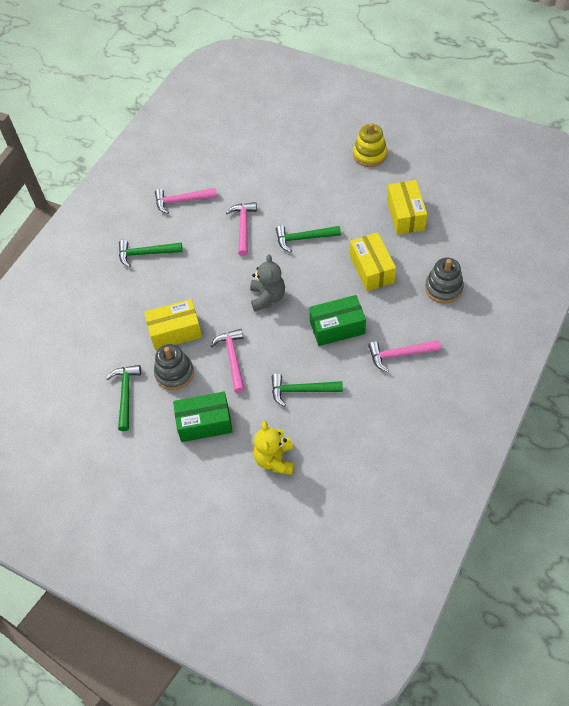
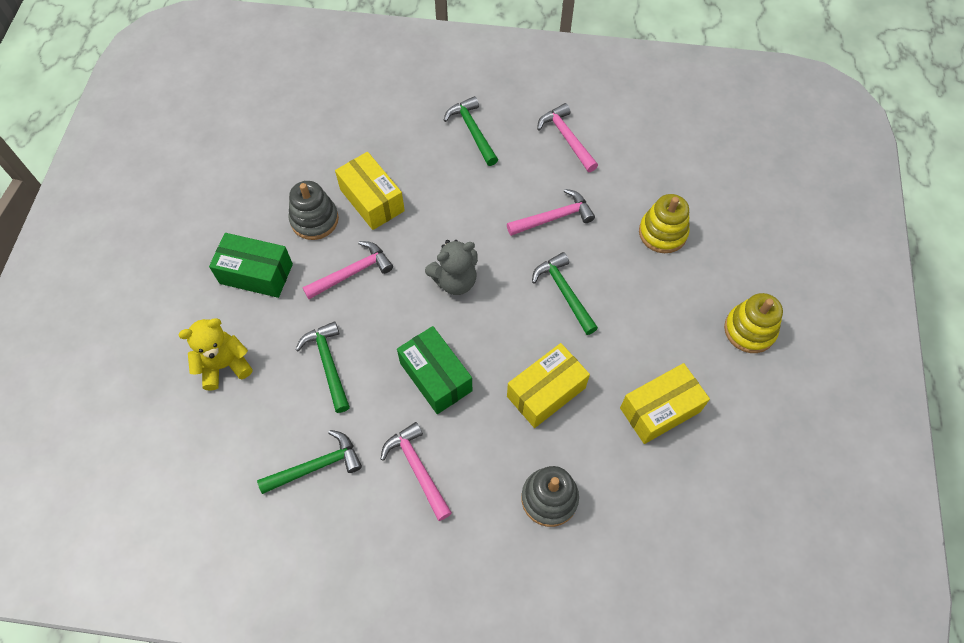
camera: 65 degrees right, 5 degrees up
green hammer [106,365,141,431] -> green hammer moved to [257,430,362,494]
green box [173,391,232,442] -> green box turned 45 degrees counterclockwise [209,233,293,298]
none -> yellow stacking toy [639,194,690,253]

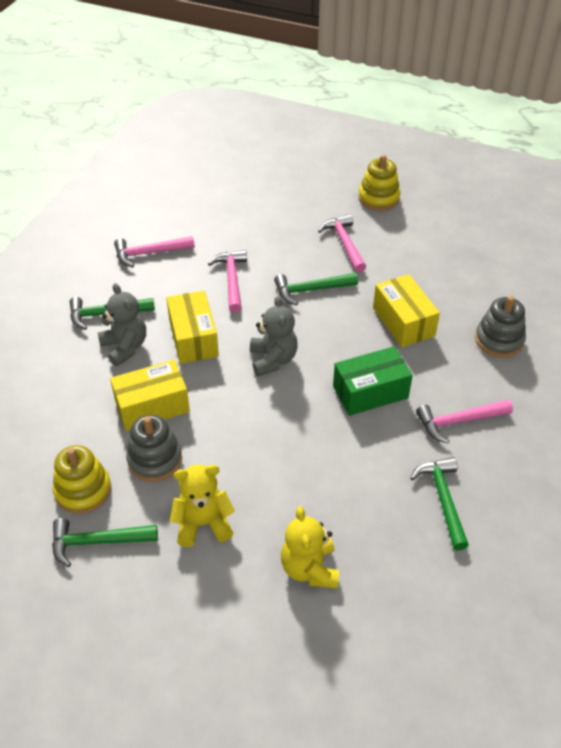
camera: 75 degrees left, 15 degrees down
green box [209,233,293,298] -> yellow teddy bear [170,465,235,547]
green hammer [295,321,350,413] -> green hammer moved to [52,518,158,567]
pink hammer [302,241,393,299] -> pink hammer moved to [318,214,366,273]
yellow box [620,363,710,444] -> yellow box moved to [166,291,219,364]
yellow stacking toy [639,194,690,253] -> yellow stacking toy moved to [53,445,111,514]
none -> grey teddy bear [97,283,146,366]

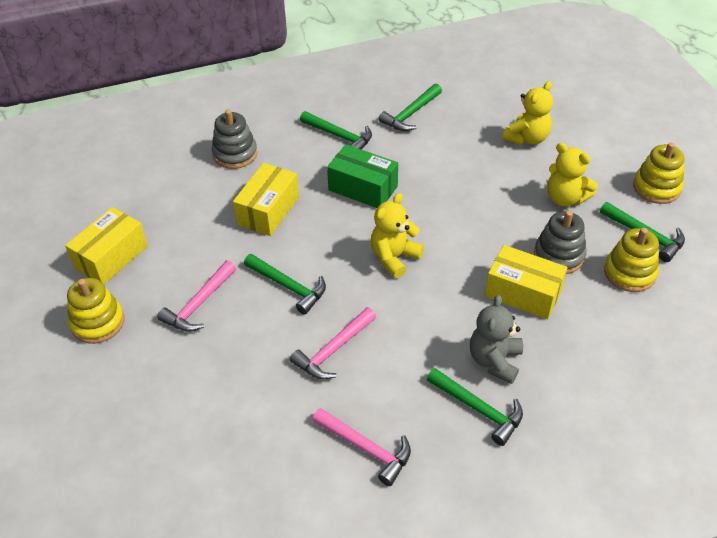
camera: 130 degrees left, 0 degrees up
yellow box [166,291,219,364] -> yellow box moved to [65,207,148,285]
grey teddy bear [250,296,298,376] -> yellow teddy bear [371,193,424,278]
pink hammer [416,400,513,443] -> green hammer [300,111,372,150]
none -> yellow stacking toy [633,142,684,204]

